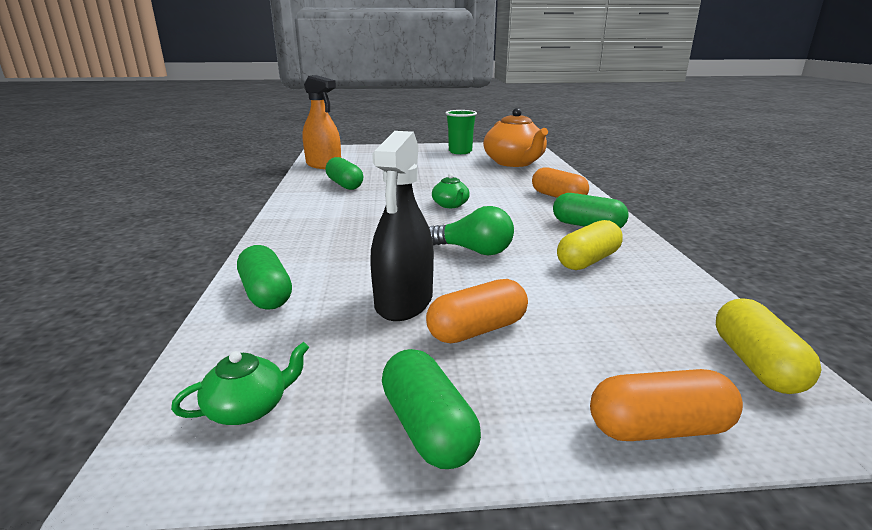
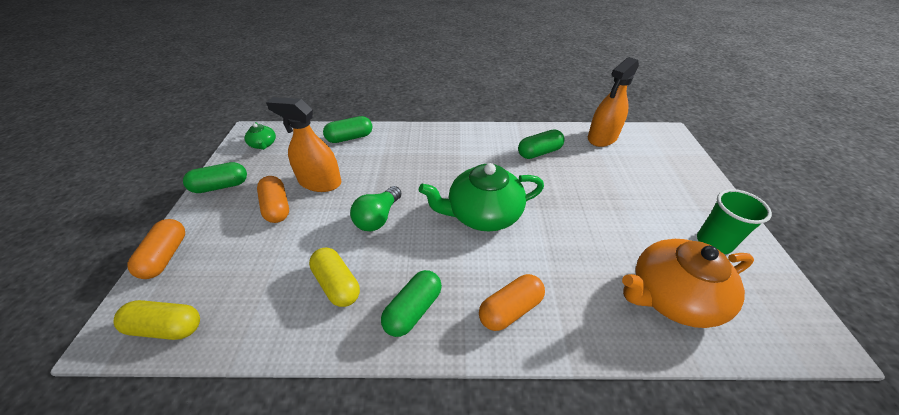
camera: 95 degrees right, 20 degrees up
black spray bottle [370,131,434,321] -> orange spray bottle [266,97,341,192]
green teapot [432,173,470,208] -> green teapot [419,163,544,231], size x2.15

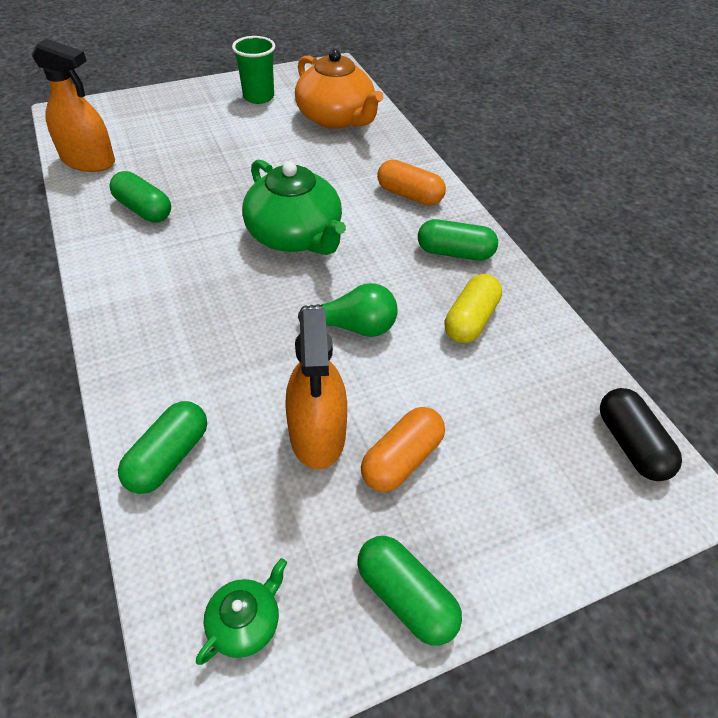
camera: 115 degrees left, 5 degrees up
yellow capsule [113,300,200,340] -> black capsule [600,388,682,481]
orange capsule [128,219,185,279] -> none
green capsule [323,116,372,143] -> green capsule turned 75 degrees clockwise [118,401,207,494]

